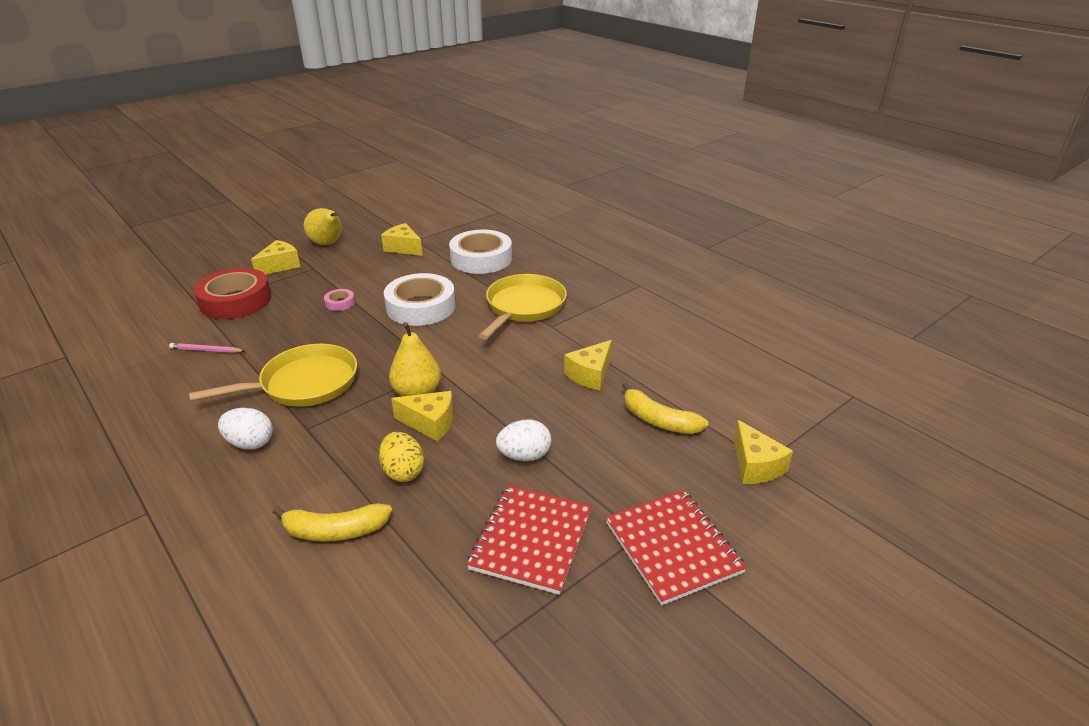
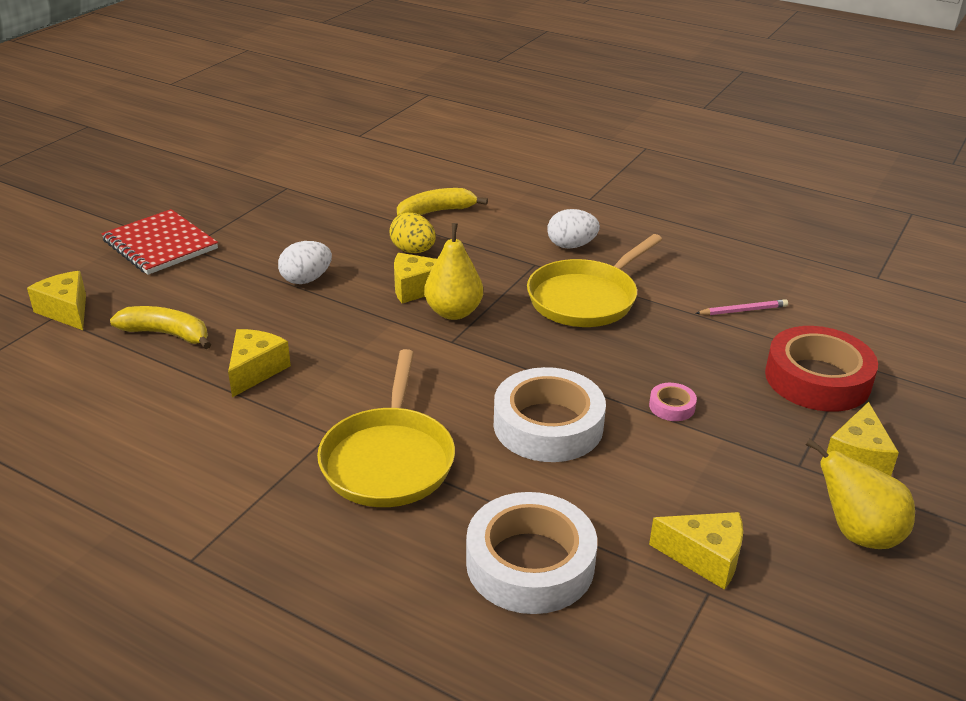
camera: 160 degrees right, 0 degrees up
red notebook [467,485,592,595] -> none

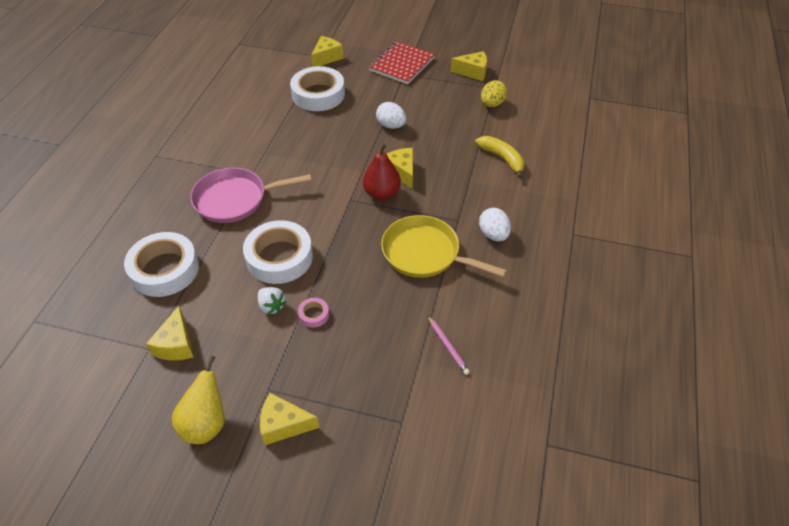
camera: 75 degrees right, 15 degrees up
yellow banana [110,306,211,349] -> white tape [290,66,345,111]
yellow cheese [228,329,291,397] -> yellow cheese moved to [450,51,487,81]
yellow pan [317,349,455,507] -> pink pan [190,167,312,223]
yellow egg [389,213,436,253] -> yellow egg moved to [481,80,507,107]
yellow pear [424,223,483,320] -> red pear [363,144,401,200]
red tape [765,326,878,412] -> none
none -> white strawberry [258,287,286,315]

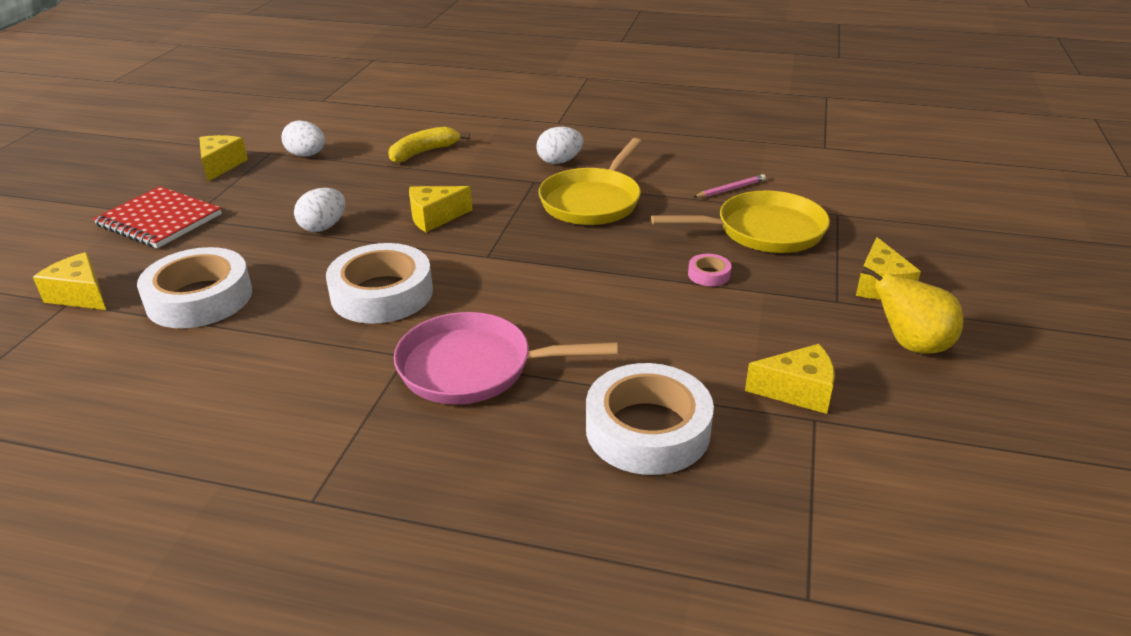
camera: 90 degrees left, 15 degrees down
pink pan [190,167,312,223] -> pink pan turned 105 degrees clockwise [394,312,618,404]
white tape [243,220,313,284] -> white tape moved to [326,243,433,324]
white strawberry [258,287,286,315] -> none
red pear [363,144,401,200] -> none
yellow egg [481,80,507,107] -> white egg [282,120,325,157]
none -> yellow pan [651,191,830,253]

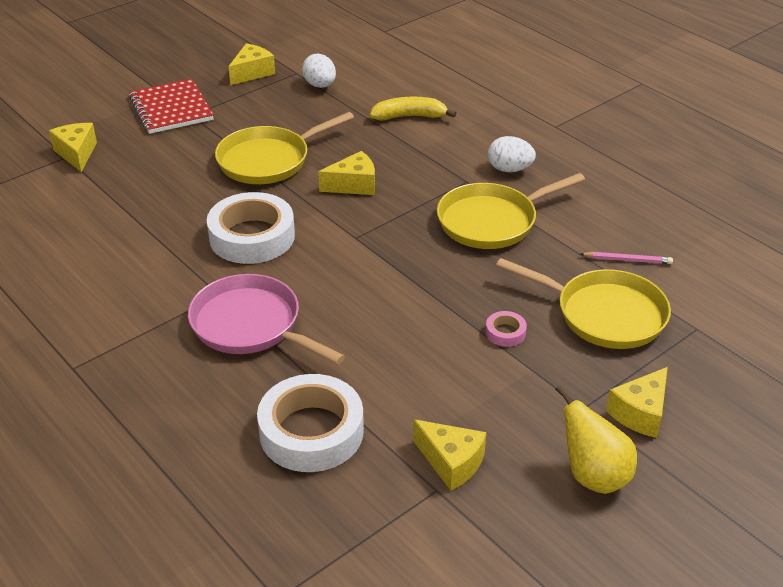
camera: 35 degrees right, 5 degrees up
white tape [137,247,252,328] -> none
white egg [294,188,346,232] -> yellow pan [215,112,354,184]
yellow cheese [409,186,472,232] -> yellow cheese turned 150 degrees clockwise [318,151,375,195]

